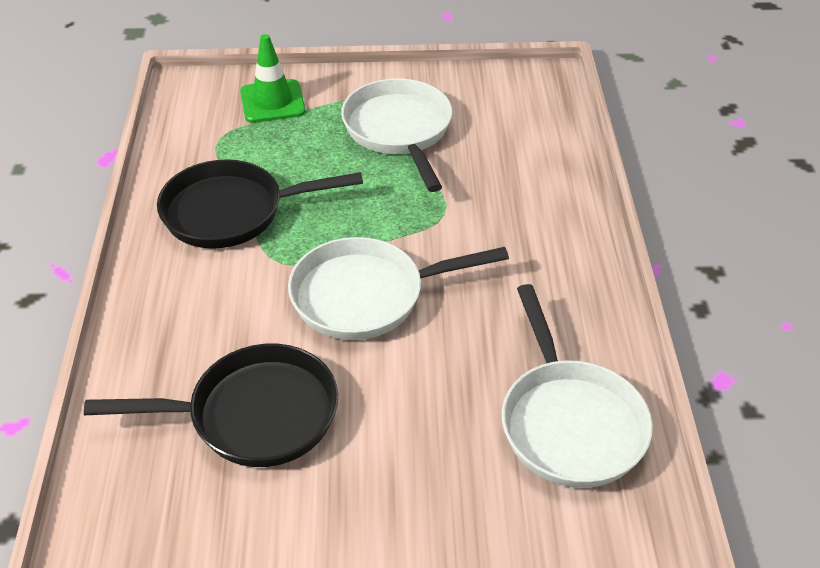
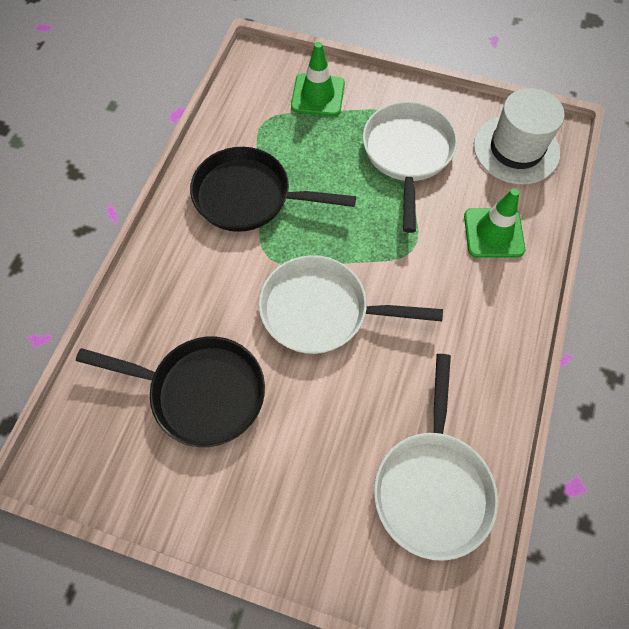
camera: 20 degrees right, 20 degrees up
none -> green traffic cone [464,188,525,258]
none -> white hat [474,88,565,184]

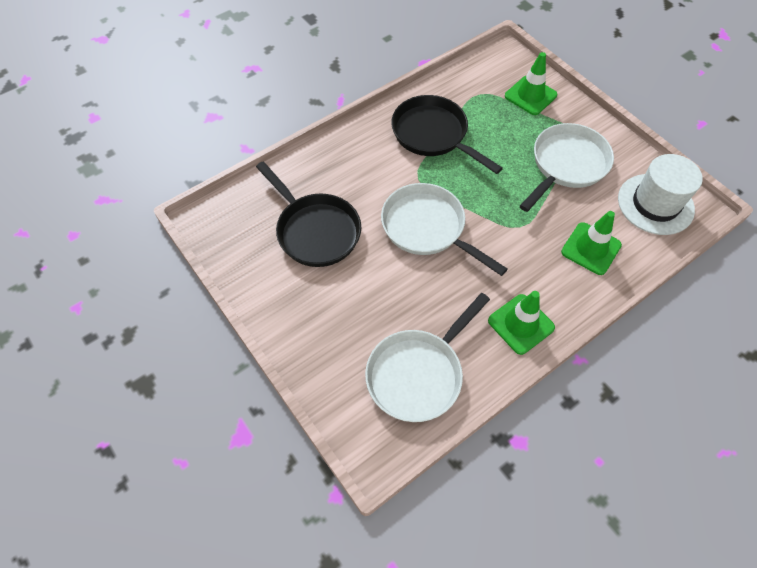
camera: 35 degrees right, 5 degrees down
none -> green traffic cone [488,291,555,355]

